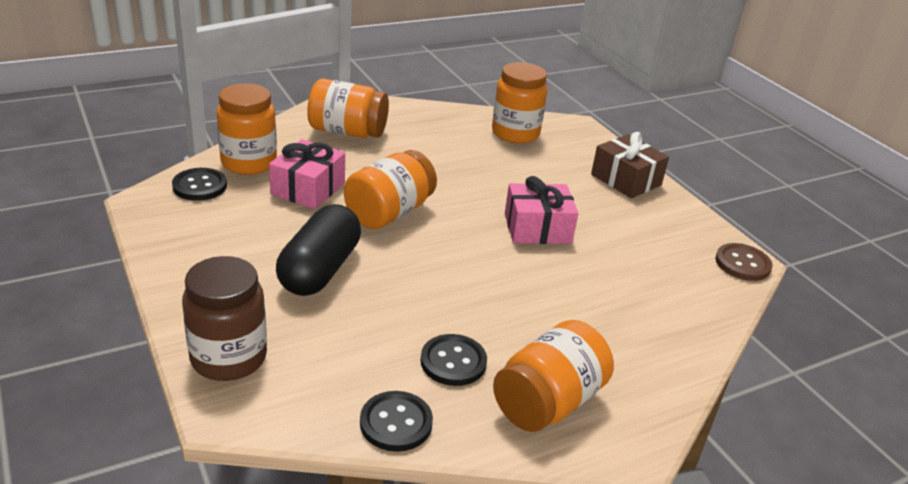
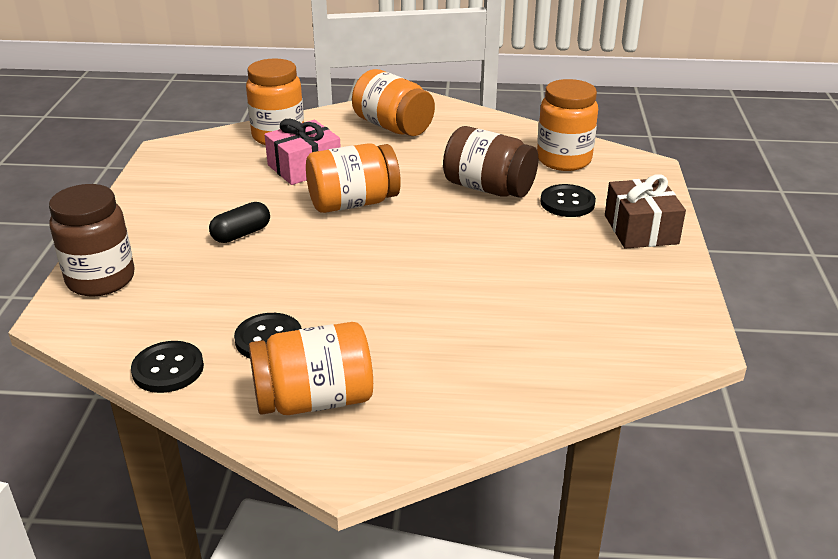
camera: 35 degrees right, 0 degrees up
black button [172,168,227,201] -> black button moved to [540,184,596,217]
black capsule [276,204,361,296] -> black capsule [209,202,270,243], size x0.55
pink gift [505,176,579,244] -> none
brown button [715,243,772,281] -> none
none -> brown jar [443,126,538,198]

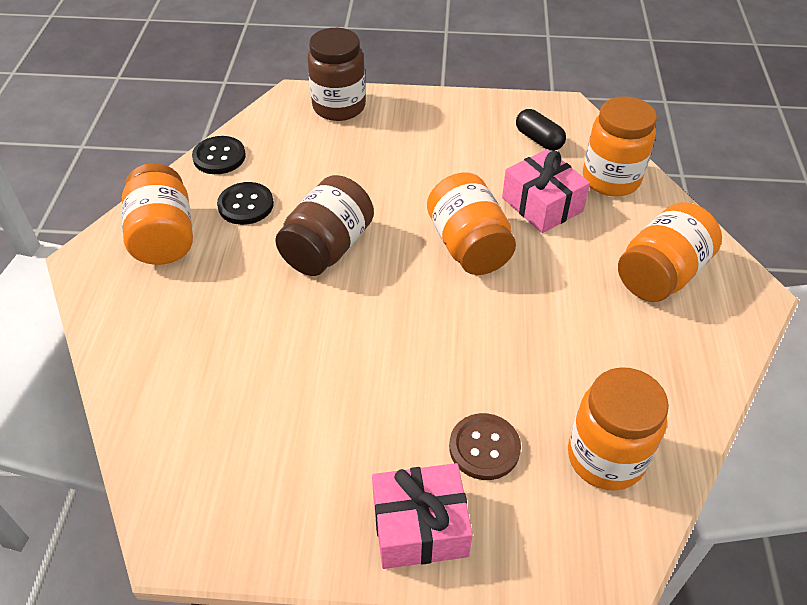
camera: 90 degrees right, 15 degrees up
black capsule [209,202,270,243] -> black capsule moved to [516,109,566,151]
brown jar [443,126,538,198] -> brown jar moved to [275,175,374,276]
black button [540,184,596,217] -> brown button [449,413,521,480]
brown gift [605,174,686,249] -> pink gift [372,463,473,569]

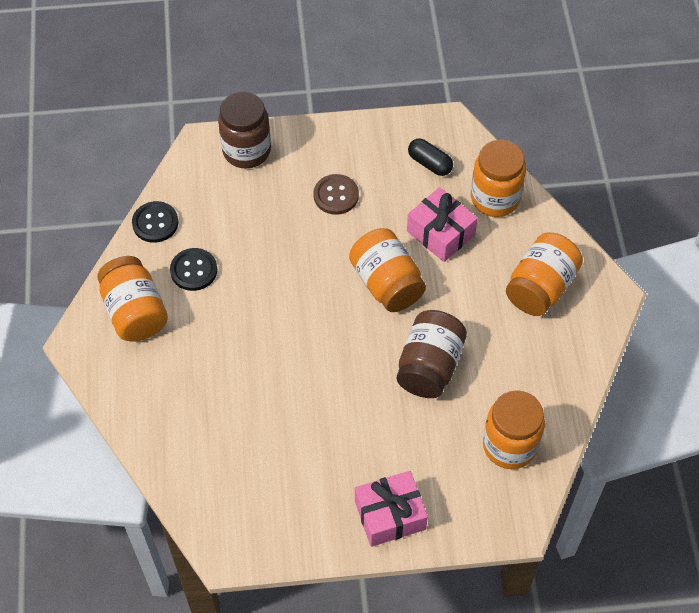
camera: 10 degrees left, 10 degrees up
brown jar [275,175,374,276] -> brown jar moved to [397,310,467,398]
brown button [449,413,521,480] -> brown button moved to [313,174,359,215]

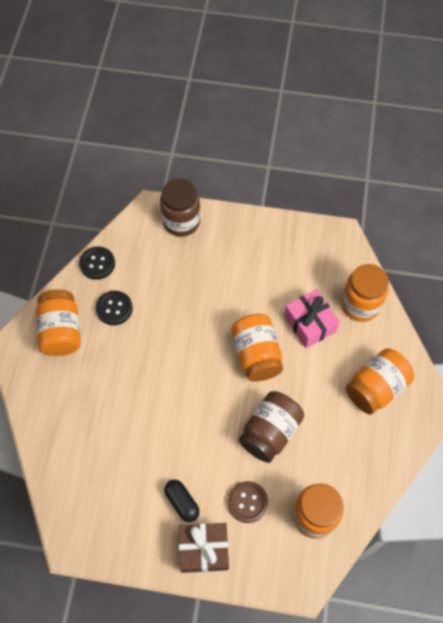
camera: 15 degrees right, 5 degrees up
brown button [313,174,359,215] -> brown button moved to [228,481,268,523]
pink gift [355,471,428,547] -> brown gift [179,523,229,573]
black capsule [408,138,453,176] -> black capsule moved to [164,479,200,522]

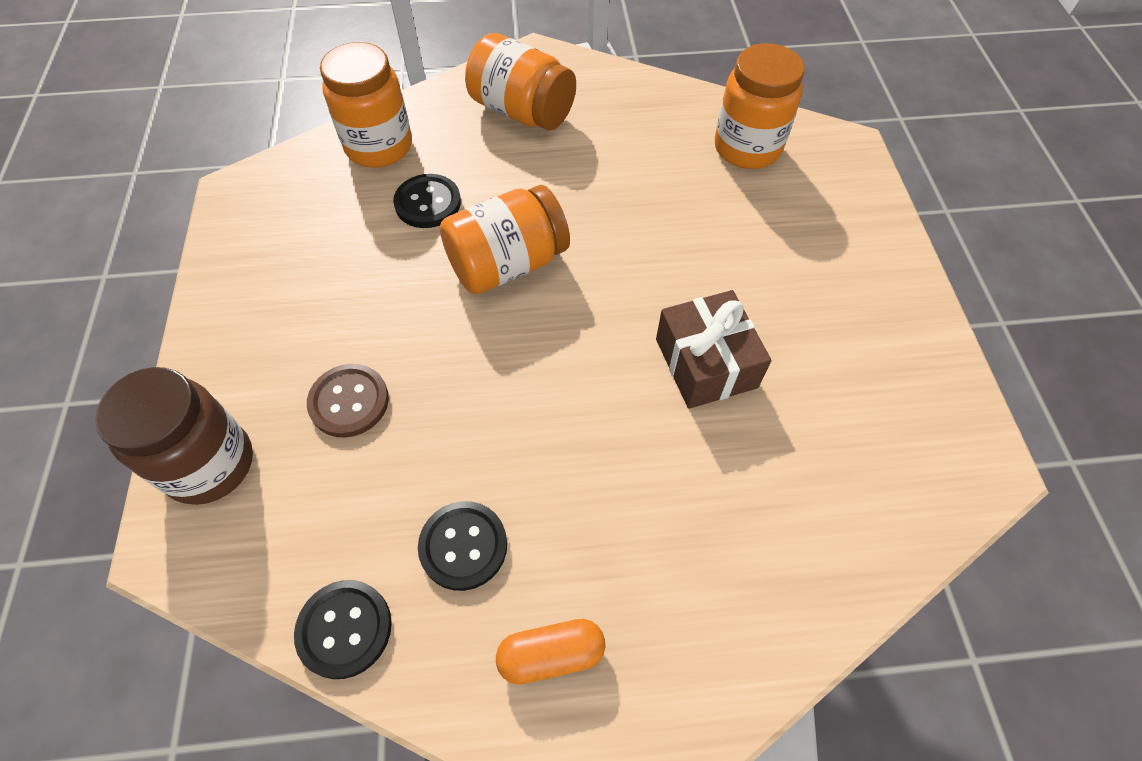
camera: 105 degrees left, 5 degrees down
orange jar [36,289,81,356] -> orange capsule [496,619,605,685]
black capsule [164,479,200,522] -> none
brown gift [179,523,229,573] -> brown gift moved to [656,290,772,409]
brown button [228,481,268,523] -> brown button moved to [307,364,389,438]
brown jar [239,391,304,463] -> none
pink gift [284,289,340,348] -> black button [393,174,461,228]

